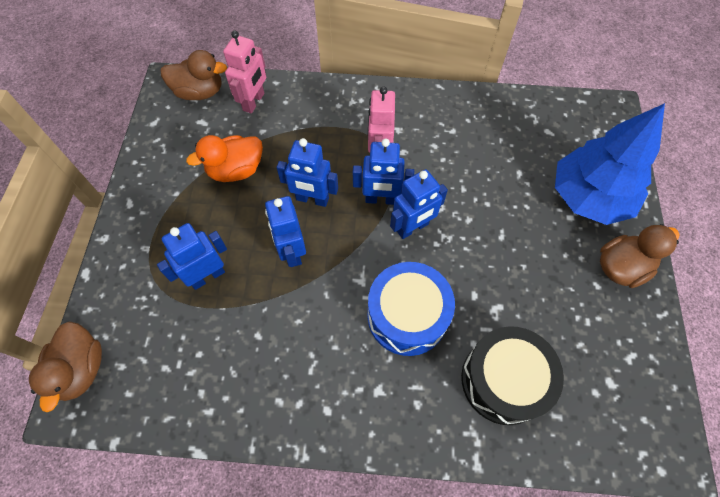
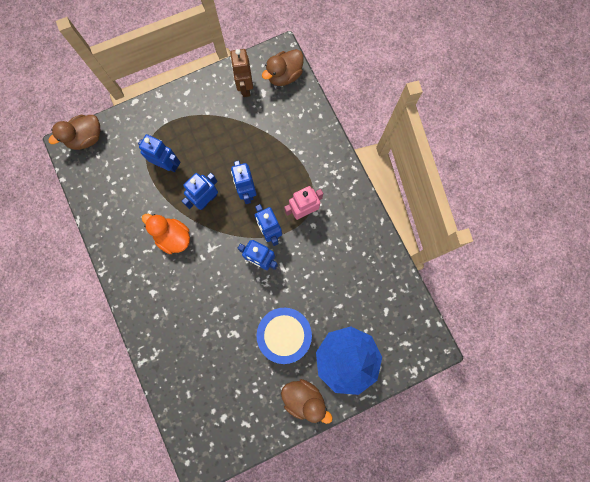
camera: 60 degrees right, 15 degrees up
brown duck [160,50,227,100] -> brown duck turned 75 degrees clockwise [262,49,303,86]
orange duck [186,135,263,182] -> orange duck moved to [142,214,190,254]
pink robot [223,31,266,113] -> none
blue drum [367,262,455,356] -> blue drum moved to [257,308,312,364]
black drum [461,326,564,425] -> none
none -> brown robot [230,49,253,97]

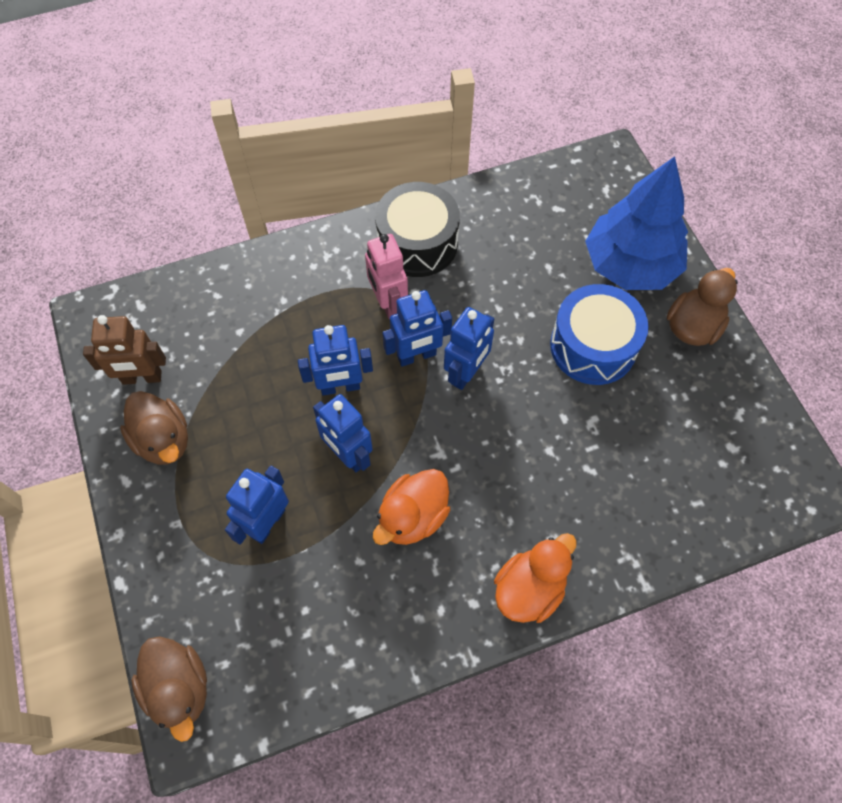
camera: 85 degrees left, 15 degrees down
brown duck [262,49,303,86] -> brown duck moved to [120,391,188,465]
none -> black drum [375,182,460,277]
none -> orange duck [494,533,576,623]

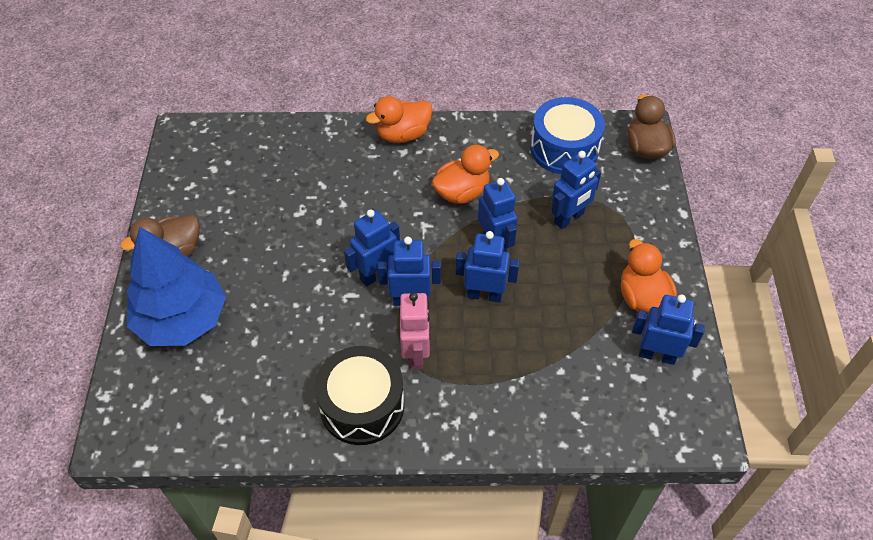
camera: 160 degrees left, 10 degrees down
brown robot [83,315,166,385] -> blue robot [632,294,705,365]
brown duck [120,391,188,465] -> orange duck [621,239,677,314]
blue drum [550,284,648,385] -> blue drum moved to [530,97,605,174]

